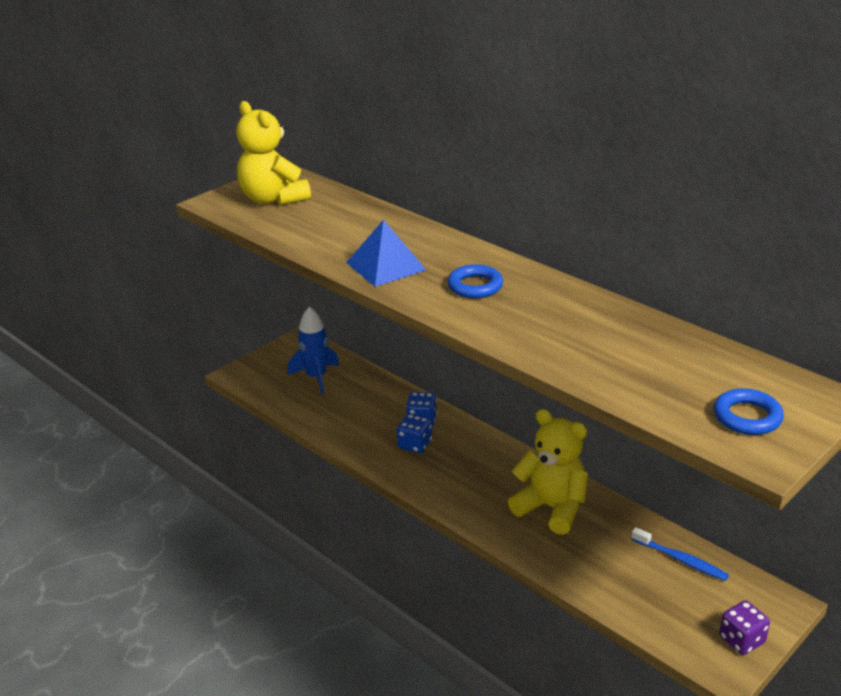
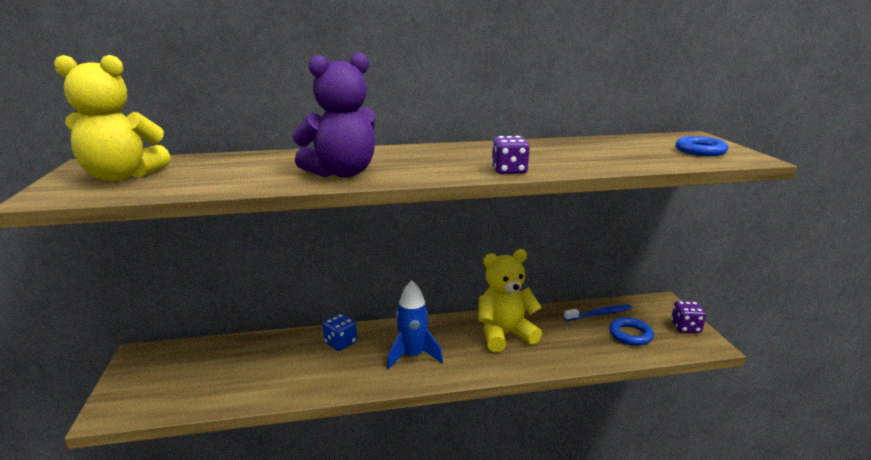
camera: 55 degrees left, 10 degrees down
blue rocket [288,307,339,395] -> blue rocket moved to [387,280,443,369]
blue pyramid [346,219,426,287] -> purple teddy bear [292,52,375,178]
blue dice [397,414,432,453] -> none
blue ring [448,264,503,298] -> blue ring moved to [609,317,654,346]
none -> purple dice [492,136,530,174]

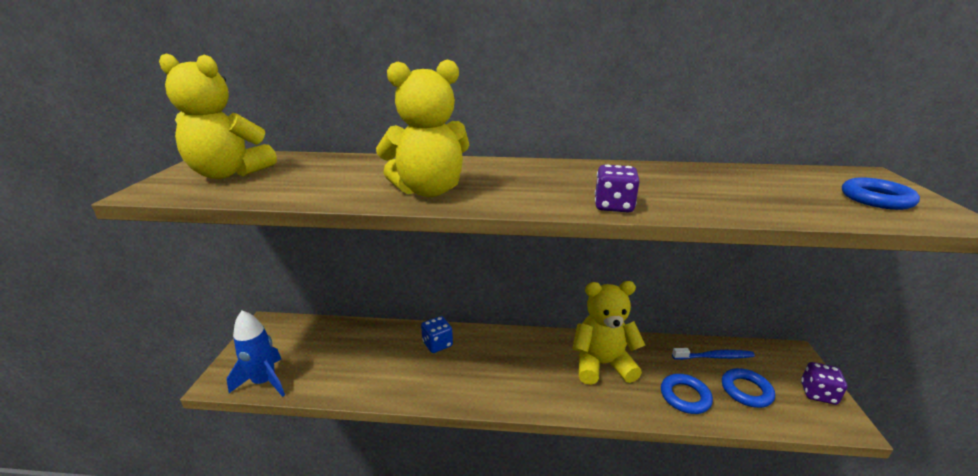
camera: 15 degrees right, 5 degrees up
purple teddy bear [292,52,375,178] -> yellow teddy bear [376,60,469,197]
blue rocket [387,280,443,369] -> blue rocket moved to [227,310,285,397]
none -> blue ring [661,374,713,414]

